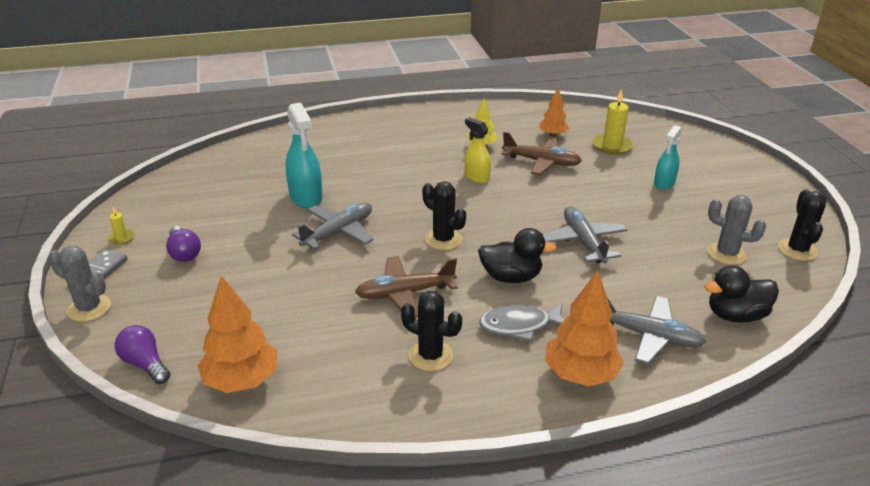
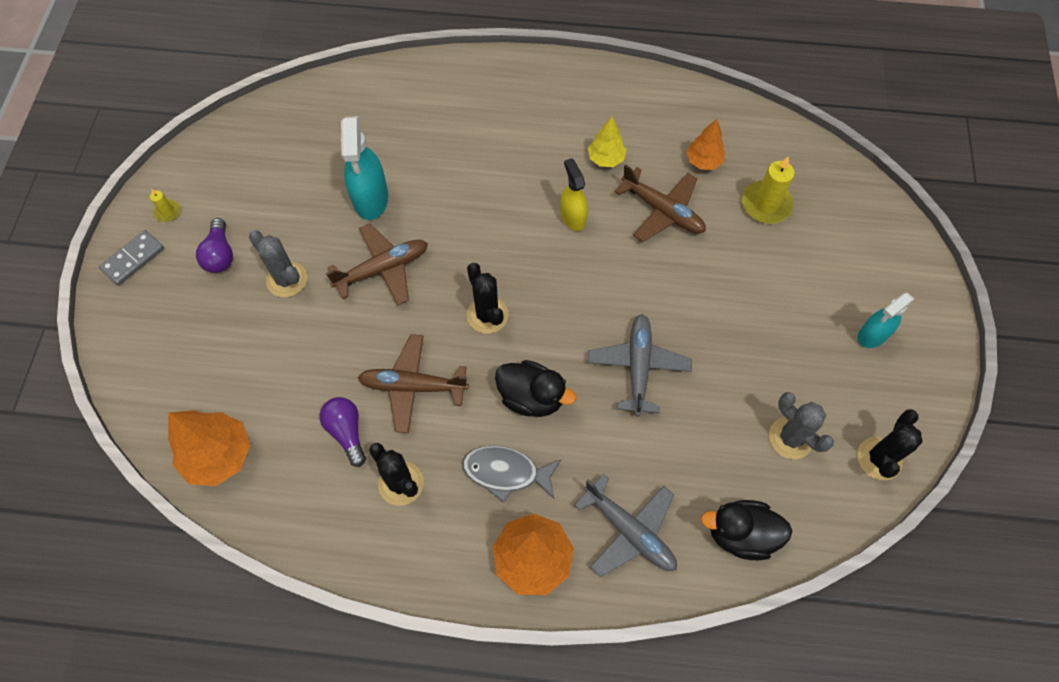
camera: 20 degrees right, 30 degrees up
grey cactus [48,246,111,322] -> grey cactus moved to [249,230,307,297]
purple light bulb [115,325,170,384] -> purple light bulb moved to [320,397,366,467]
grey plane [292,203,374,250] -> brown plane [326,224,428,305]
turquoise spray bottle [654,125,682,190] -> turquoise spray bottle moved to [857,293,915,348]

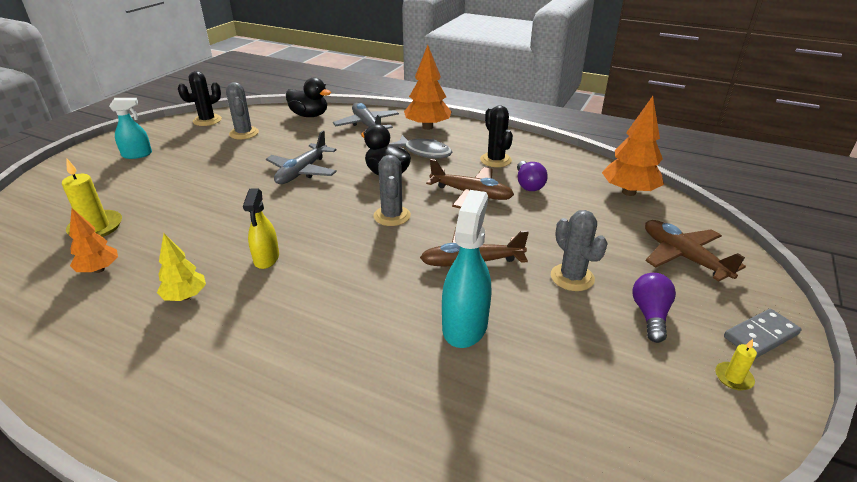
camera: 160 degrees left, 30 degrees down
black cactus [467,263,509,334] -> grey cactus [373,155,411,226]
brown plane [615,164,706,242] -> brown plane moved to [645,220,746,282]

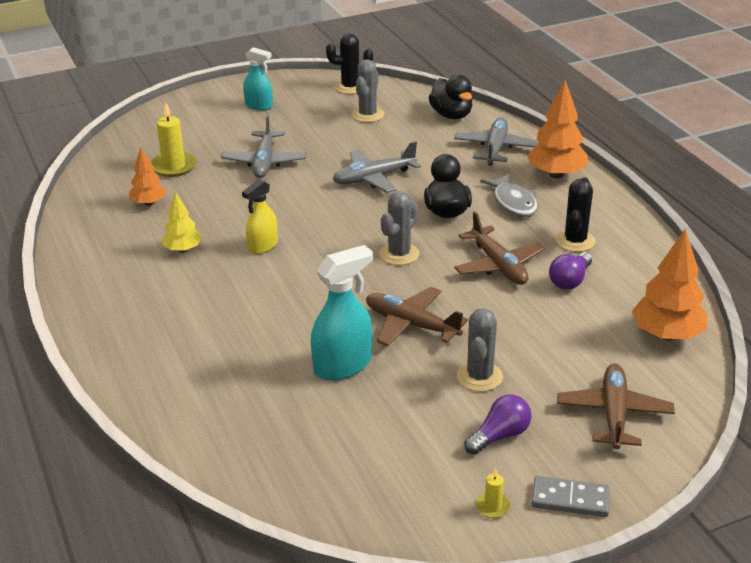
camera: 40 degrees right, 0 degrees up
none -> grey plane [221,115,307,178]

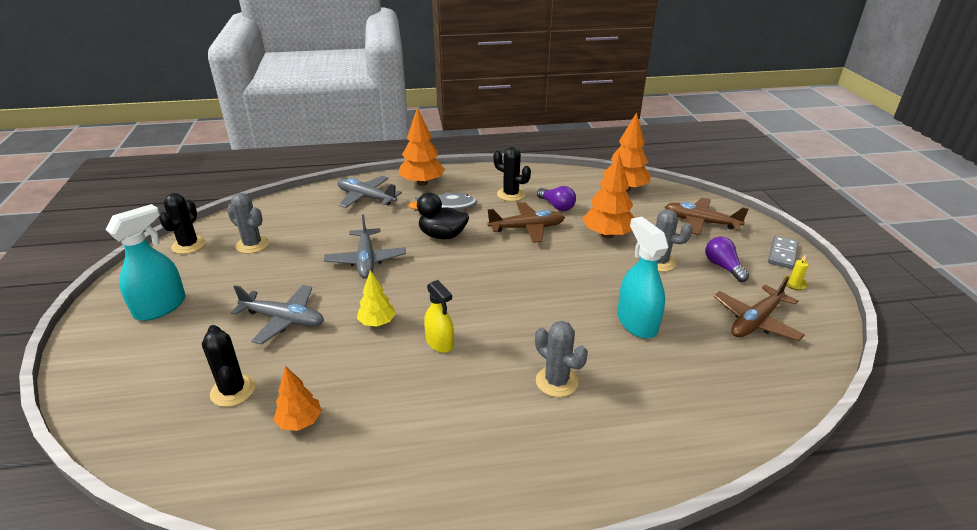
camera: 75 degrees left, 0 degrees up
yellow candle [151,103,197,177] -> black cactus [202,325,255,407]
yellow tree [162,191,202,253] -> yellow tree moved to [357,270,396,327]
turquoise spray bottle [243,47,273,110] -> turquoise spray bottle [105,204,186,321], size x1.55
brown plane [366,287,468,346] -> brown plane moved to [714,276,805,341]
grey cactus [380,191,420,265] -> grey cactus moved to [535,321,588,397]
black duck [429,75,473,119] -> none
none -> orange tree [582,153,634,238]

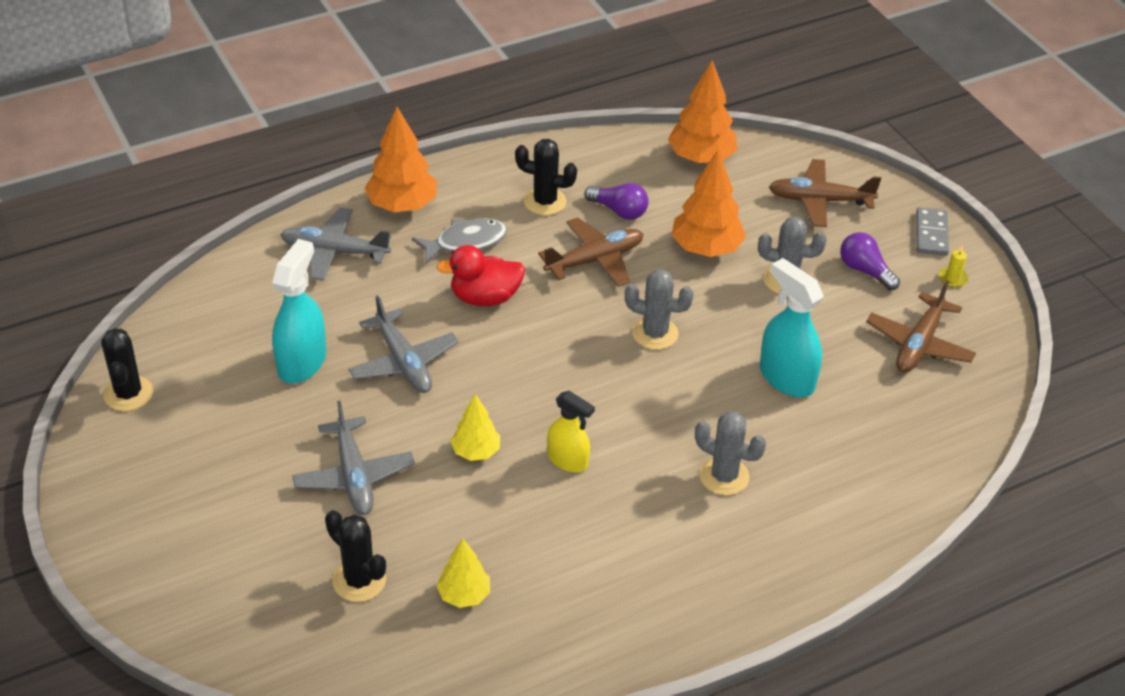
camera: 20 degrees left, 10 degrees up
turquoise spray bottle [105,204,186,321] -> turquoise spray bottle moved to [272,239,326,384]
grey cactus [227,193,269,254] -> grey cactus moved to [625,269,694,350]
grey plane [231,285,324,345] -> grey plane turned 75 degrees clockwise [292,401,415,515]
orange tree [274,366,322,431] -> yellow tree [437,539,490,608]
black duck [408,193,469,239] -> red duck [436,245,525,306]

